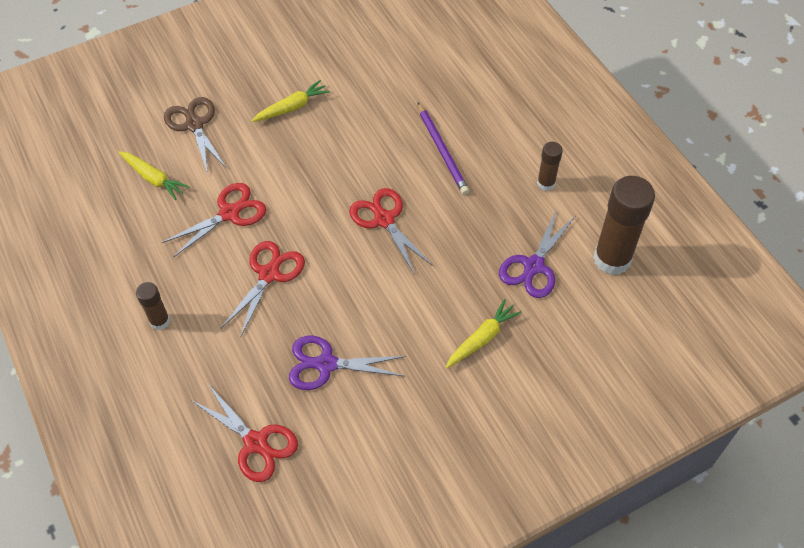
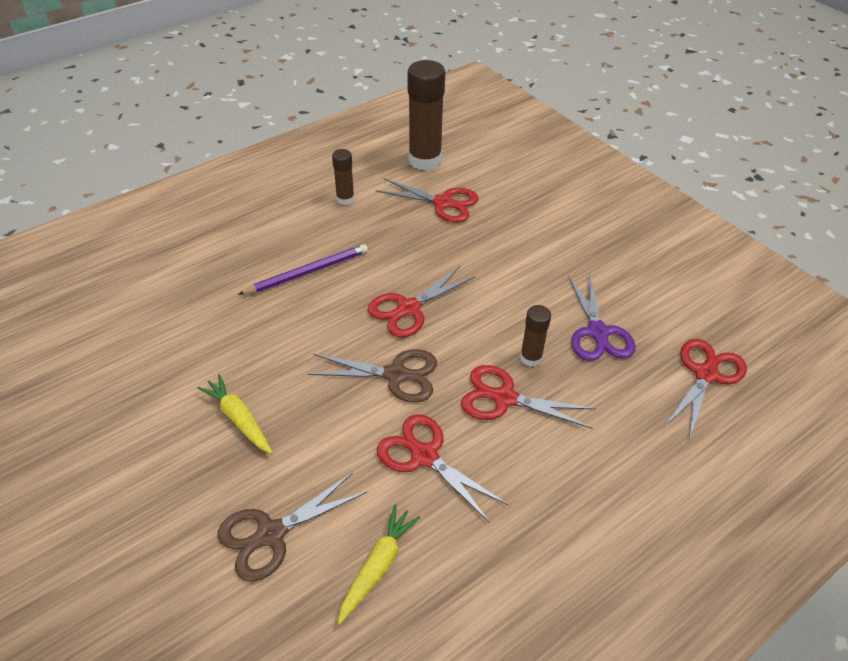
camera: 100 degrees left, 10 degrees down
brown glue stick [136,282,170,330] -> brown glue stick moved to [520,305,551,366]
yellow carrot [446,299,521,368] -> none
purple scissors [499,211,575,298] -> red scissors [376,179,479,223]
none -> brown scissors [308,349,437,403]

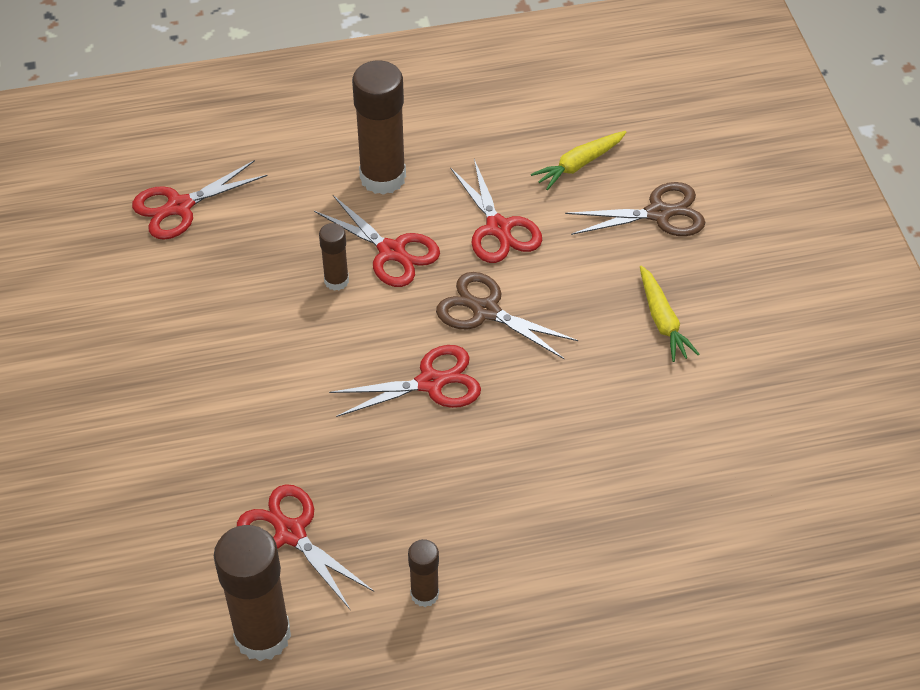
camera: 155 degrees left, 5 degrees up
purple pencil [238,244,368,295] -> none
purple scissors [568,275,636,361] -> none
none -> brown glue stick [352,60,406,195]

